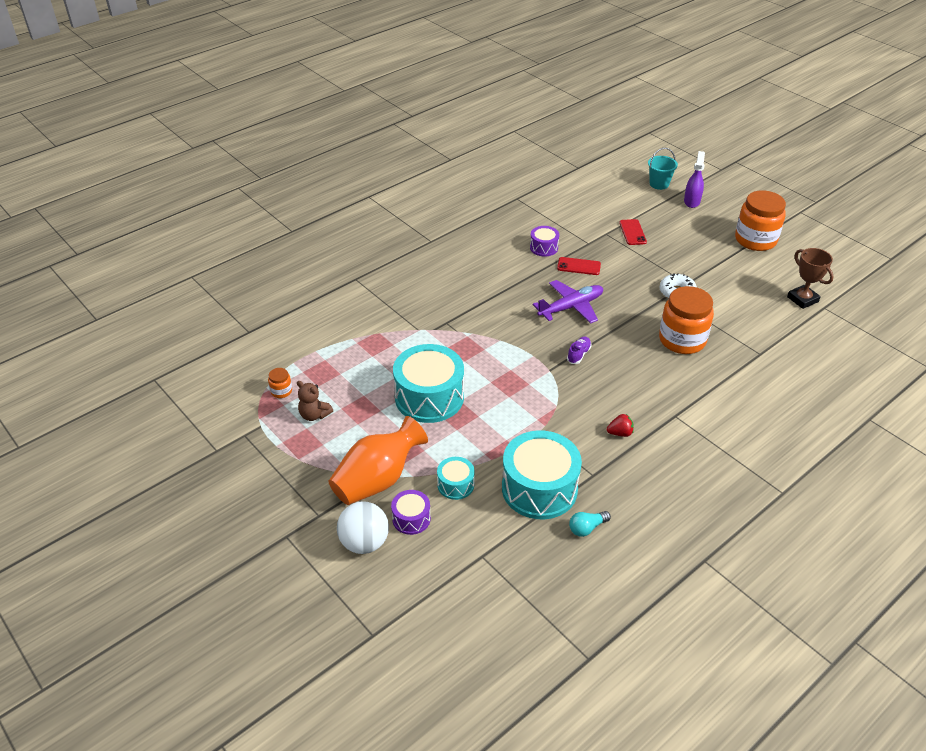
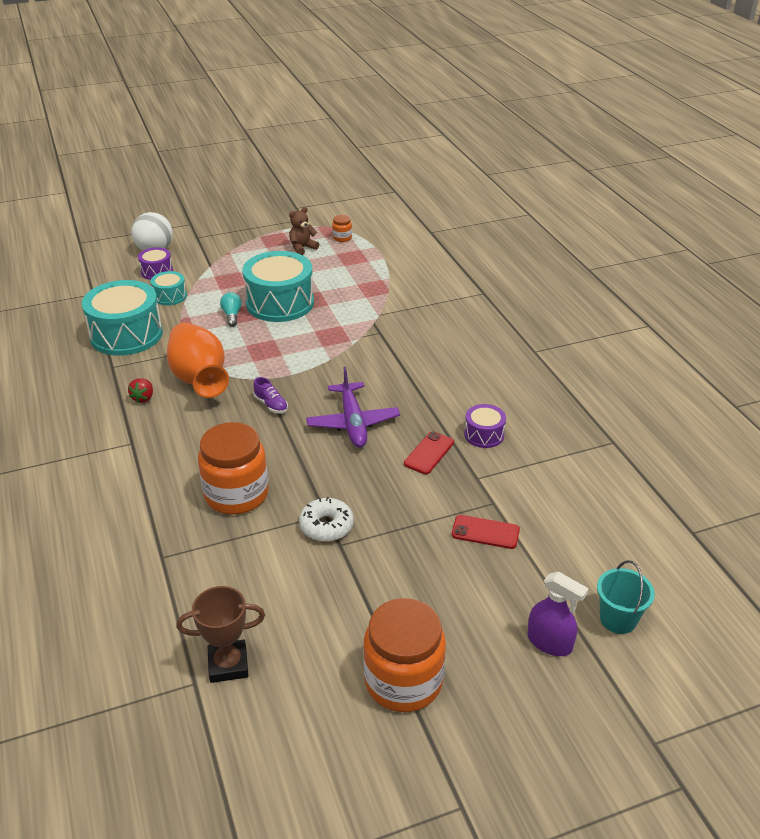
camera: 110 degrees right, 5 degrees down
orange vase [328,416,428,505] -> orange vase moved to [167,323,229,398]
turquoise light bulb [569,511,611,537] -> turquoise light bulb moved to [220,292,242,327]

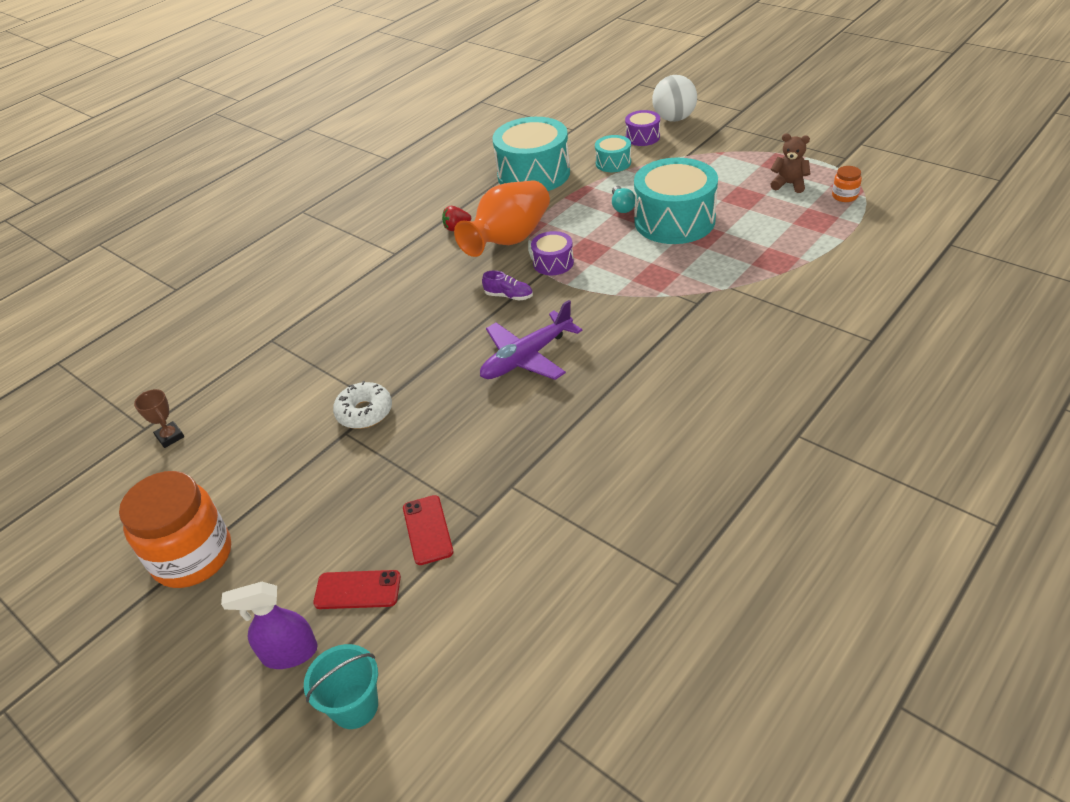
camera: 65 degrees right, 5 degrees up
brown trophy [176,586,265,683] -> brown trophy [134,389,184,448], size x0.63
orange jar [198,422,269,515] -> none
turquoise light bulb [220,292,242,327] -> turquoise light bulb turned 120 degrees clockwise [612,186,635,213]
purple shoe [253,377,288,414] -> purple shoe turned 90 degrees counterclockwise [482,271,533,300]
red phone [404,431,454,474] -> red phone moved to [313,570,401,609]
purple drum [464,404,506,448] -> purple drum moved to [531,231,574,275]
purple spray bottle [528,571,589,656] -> purple spray bottle turned 75 degrees clockwise [221,582,318,669]

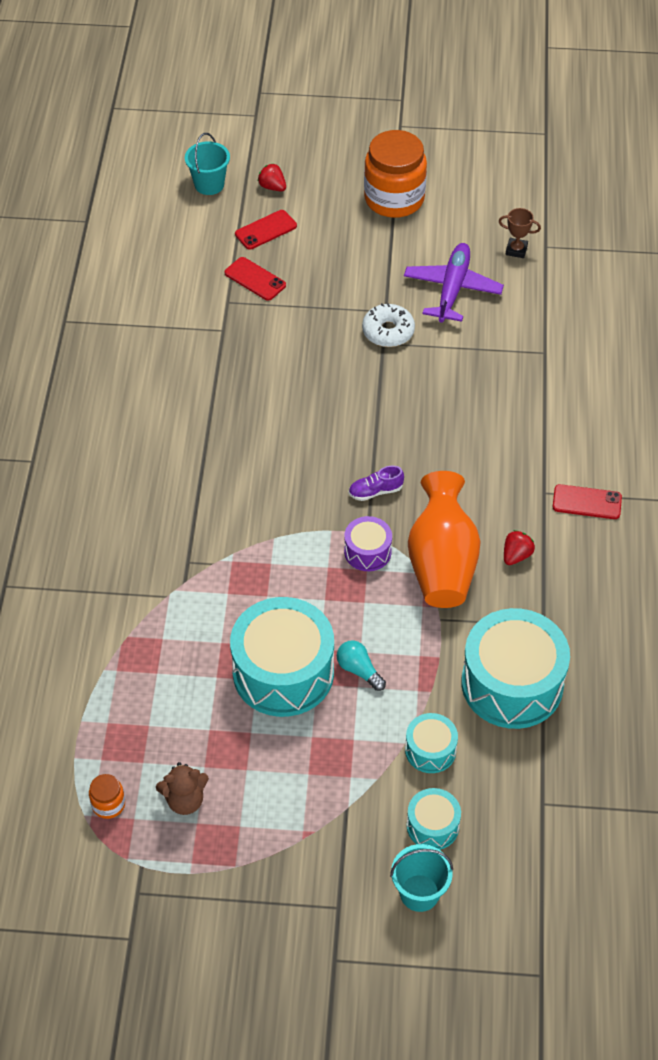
camera: 140 degrees right, 10 degrees up
purple spray bottle [221,582,318,669] -> red strawberry [258,163,286,192]
purple plane [480,300,582,380] -> purple plane moved to [404,243,504,323]
purple drum [625,110,660,146] -> turquoise drum [407,788,461,850]
white ball [652,75,697,122] -> turquoise bucket [390,844,453,912]
none -> red phone [553,484,622,519]

